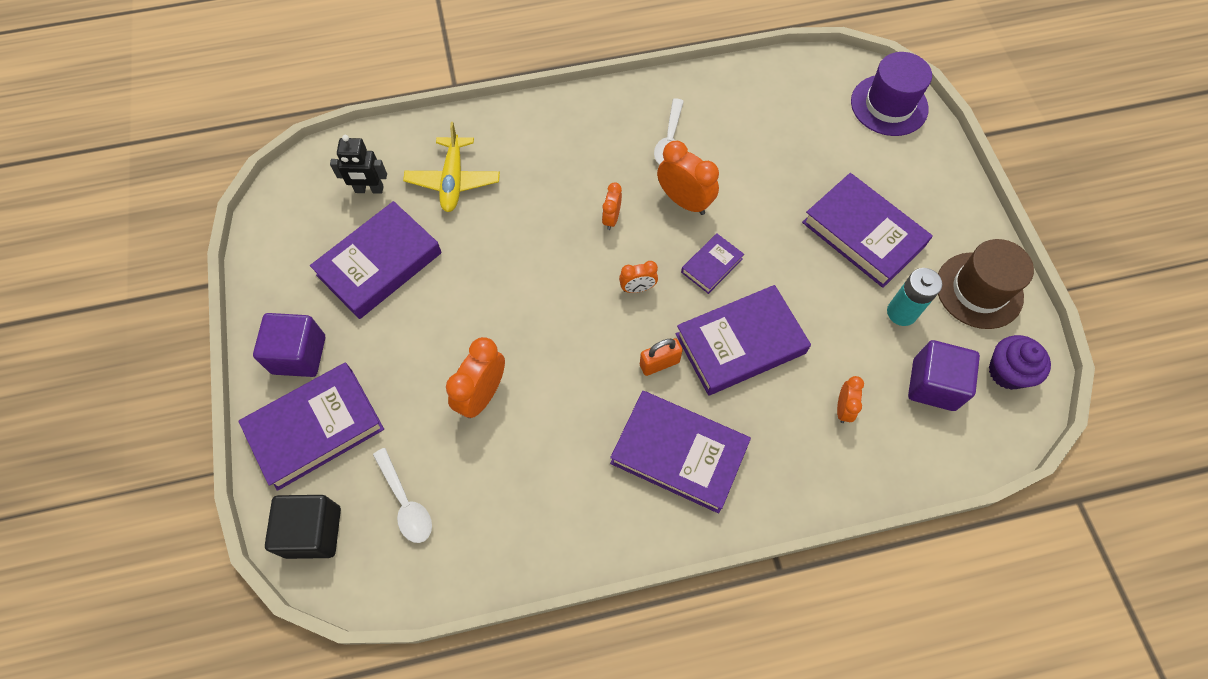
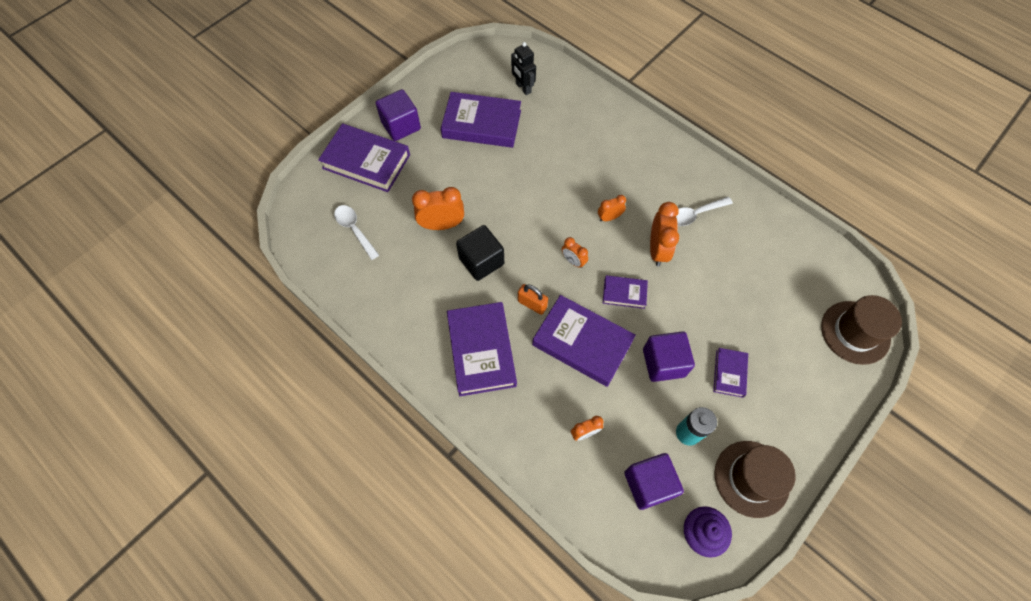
camera: 55 degrees right, 0 degrees up
black cube [265,495,341,559] -> black cube moved to [456,225,504,281]
white spoon [373,448,432,543] -> white spoon turned 120 degrees clockwise [334,205,379,260]
yellow plane [403,122,500,212] -> none
purple book [802,173,933,288] -> purple book [713,348,748,398], size x0.51
purple hat [851,52,932,136] -> brown hat [821,295,902,365]
none -> purple cube [643,331,695,382]

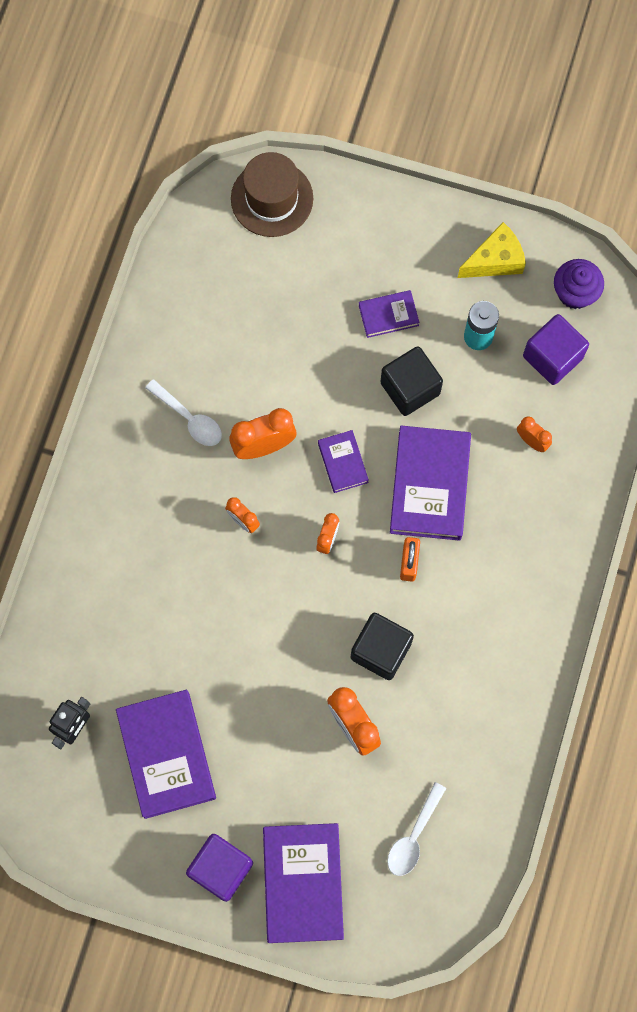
camera: 115 degrees left, 10 degrees up
purple book [447,302,517,396] -> none
purple cube [643,331,695,382] -> black cube [380,346,443,416]
brown hat [714,441,796,518] -> yellow cheese [458,222,526,278]

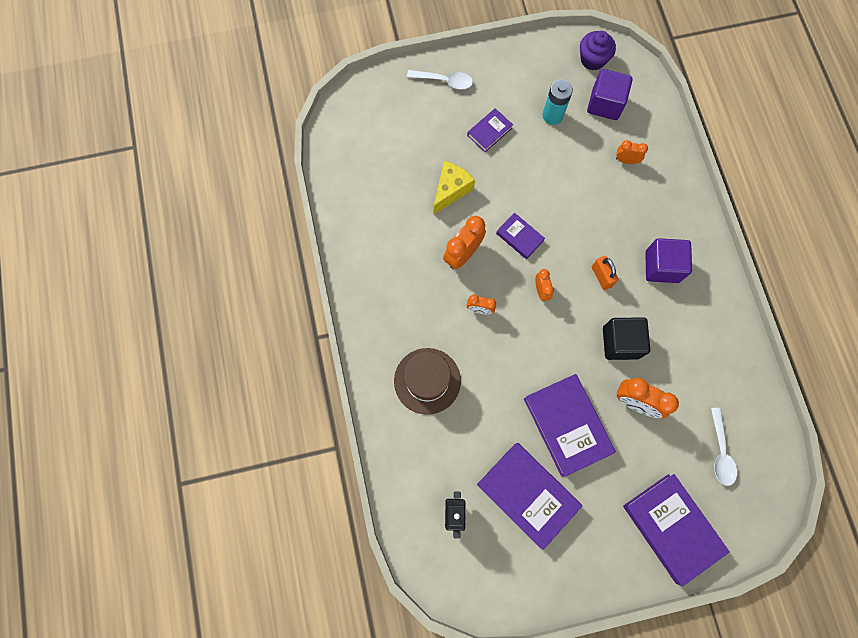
camera: 30 degrees left, 0 degrees up
white spoon [145,379,222,446] -> white spoon moved to [407,70,473,90]
purple cube [186,834,253,902] -> purple cube moved to [645,238,692,283]
brown hat [231,152,313,237] -> brown hat moved to [394,348,461,415]
black cube [380,346,443,416] -> none
purple book [390,426,471,541] -> purple book moved to [524,374,616,477]
yellow cheese [458,222,526,278] -> yellow cheese moved to [434,161,475,214]

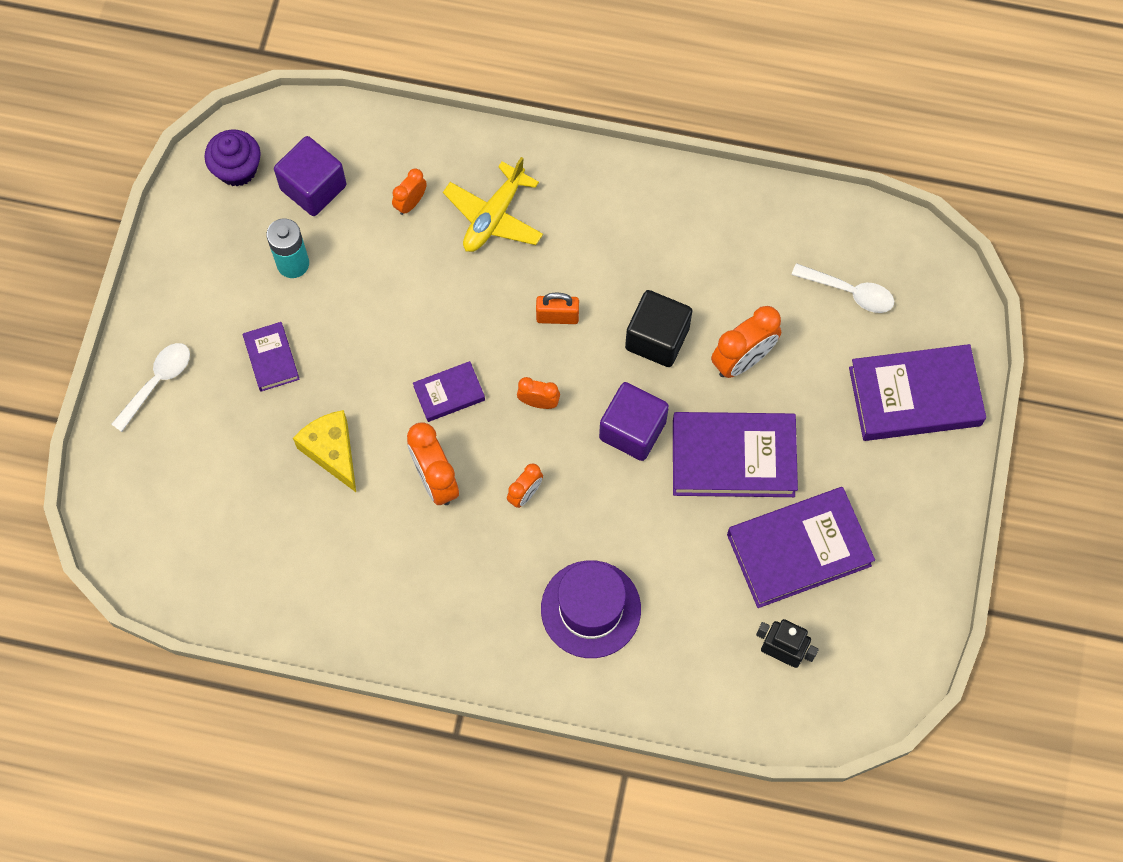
camera: 65 degrees left, 5 degrees down
brown hat [394,348,461,415] -> purple hat [541,560,641,658]
purple cube [645,238,692,283] -> purple cube moved to [599,382,669,461]
none -> yellow plane [443,157,543,252]

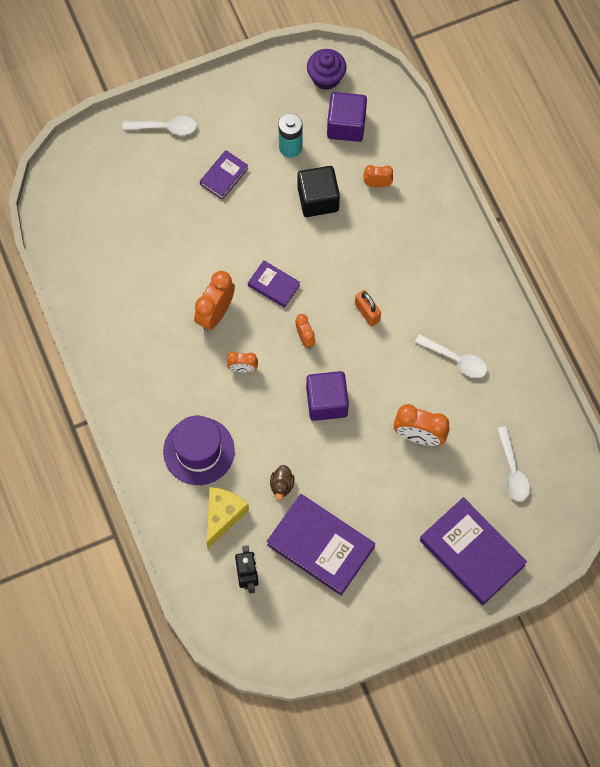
camera: 55 degrees right, 0 degrees up
yellow cheese [293,410,356,492] -> yellow cheese moved to [206,487,249,548]
yellow plane [443,157,543,252] -> none
black cube [625,290,692,367] -> black cube moved to [298,166,340,217]
purple book [673,412,798,497] -> none
none -> brown duck [270,465,295,500]
none -> white spoon [415,334,487,378]

